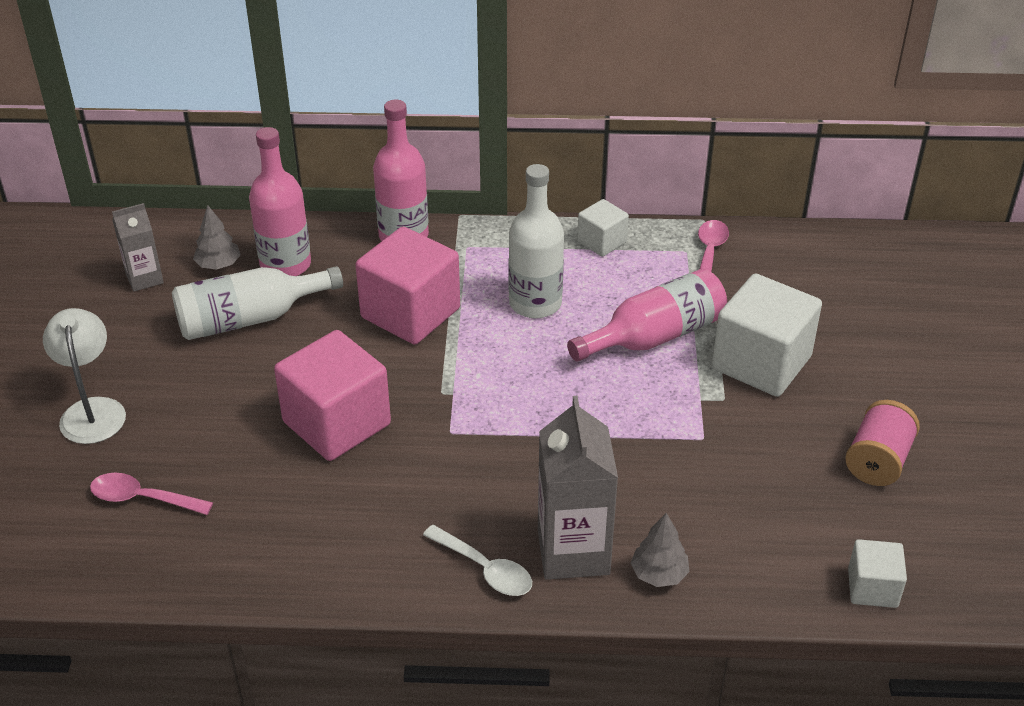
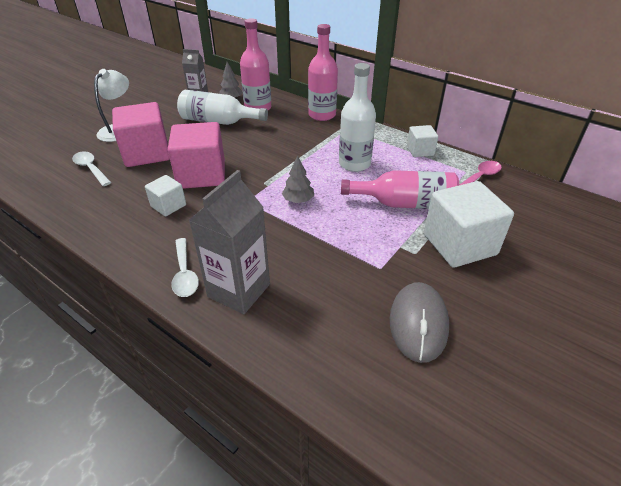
camera: 35 degrees right, 0 degrees up
pink spoon [90,473,213,515] -> white spoon [72,151,111,186]
pink cube [355,227,460,345] -> pink cube moved to [112,102,170,167]
grey tree [631,513,689,587] -> grey tree moved to [282,156,314,203]
pink spool [845,400,920,486] -> none
white cube [848,539,907,608] -> white cube moved to [145,175,186,217]
none -> grey mouse [390,282,449,363]

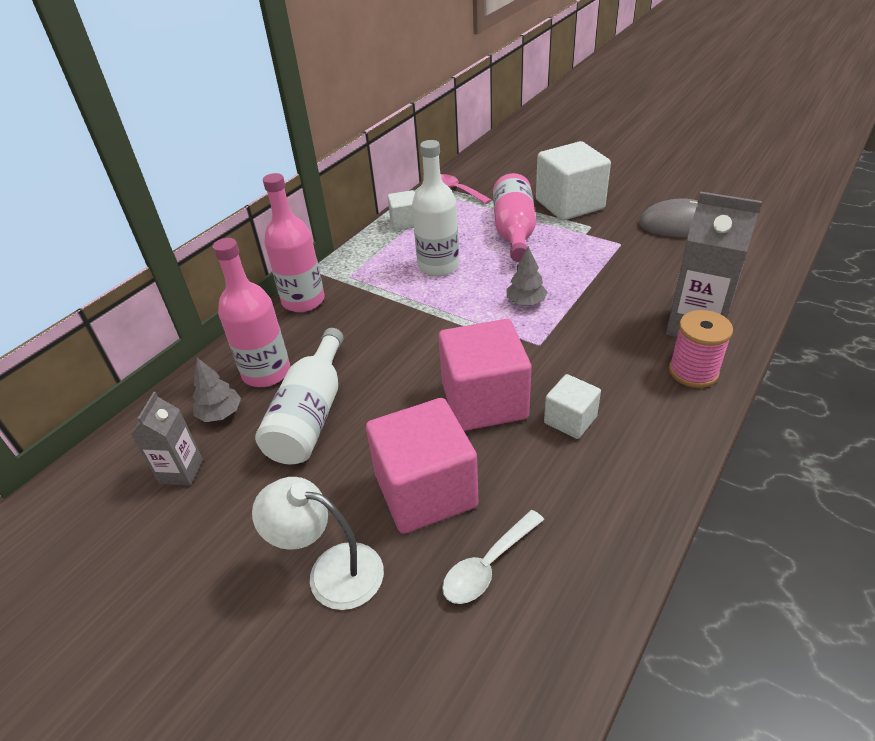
camera: 90 degrees left, 0 degrees up
white spoon [171,238,199,297] -> pink spool [669,310,733,388]

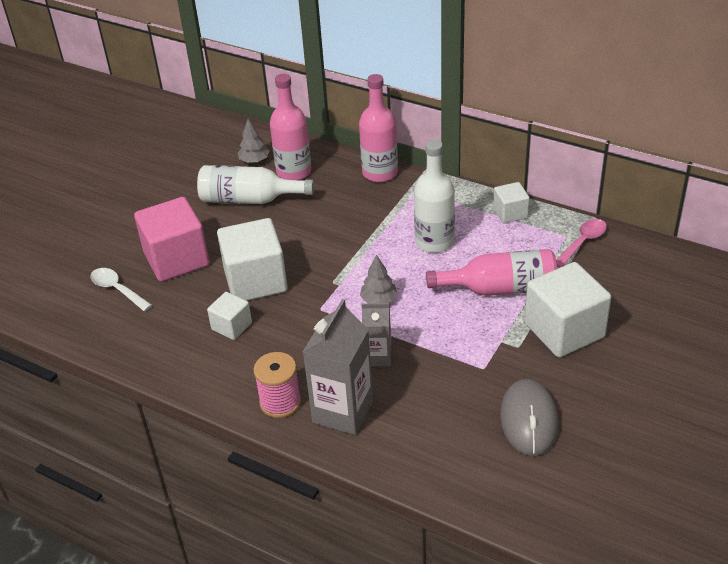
camera: 85 degrees right, 0 degrees up
grey carton [131,392,203,486] -> grey carton moved to [362,303,392,366]
white lamp [252,477,384,610] -> none
pink cube [438,319,532,431] -> white cube [217,218,288,301]

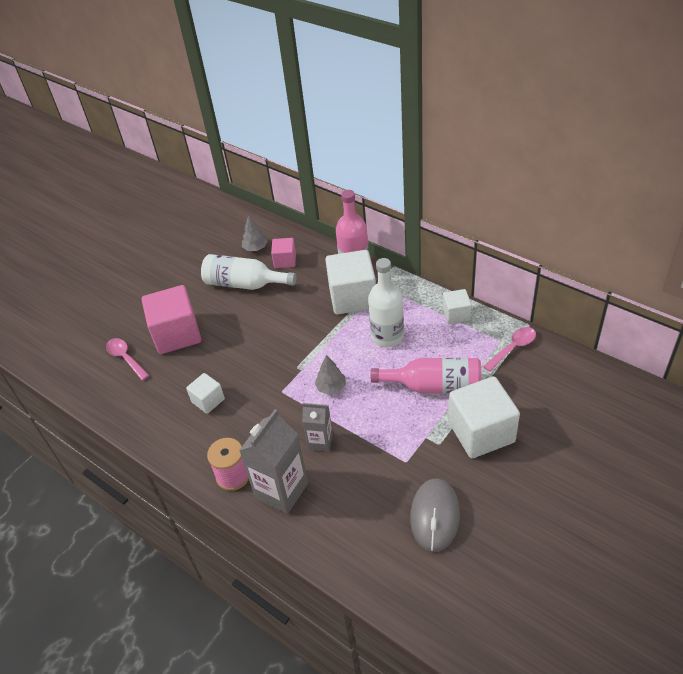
camera: 10 degrees right, 5 degrees up
white spoon [90,268,152,311] -> pink spoon [106,338,149,381]
white cube [217,218,288,301] -> white cube moved to [325,250,376,315]
pink bottle [270,74,311,180] -> pink cube [271,238,296,268]

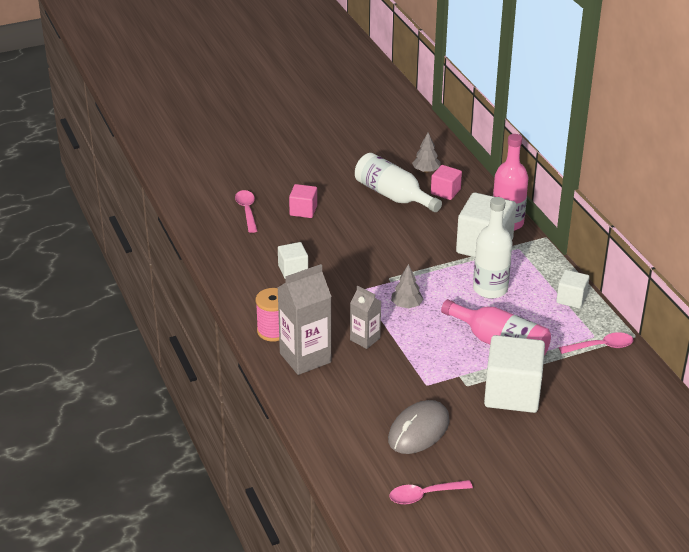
camera: 25 degrees right, 10 degrees down
pink cube [142,285,201,354] -> pink cube [289,184,317,218], size x0.52
none -> pink spoon [389,480,473,505]

